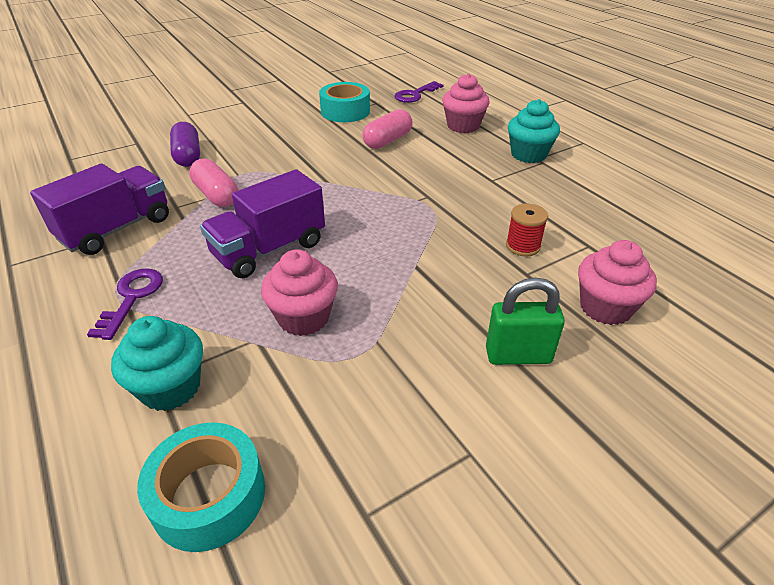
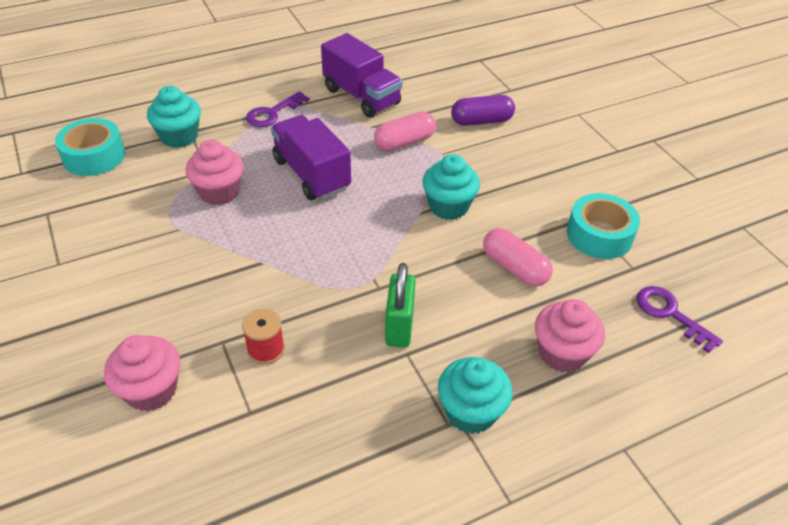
camera: 95 degrees right, 5 degrees up
purple key [87,268,163,340] -> purple key turned 120 degrees clockwise [246,91,310,127]
green padlock [486,278,565,365] -> green padlock moved to [385,263,416,348]
none -> turquoise cupcake [422,154,480,220]

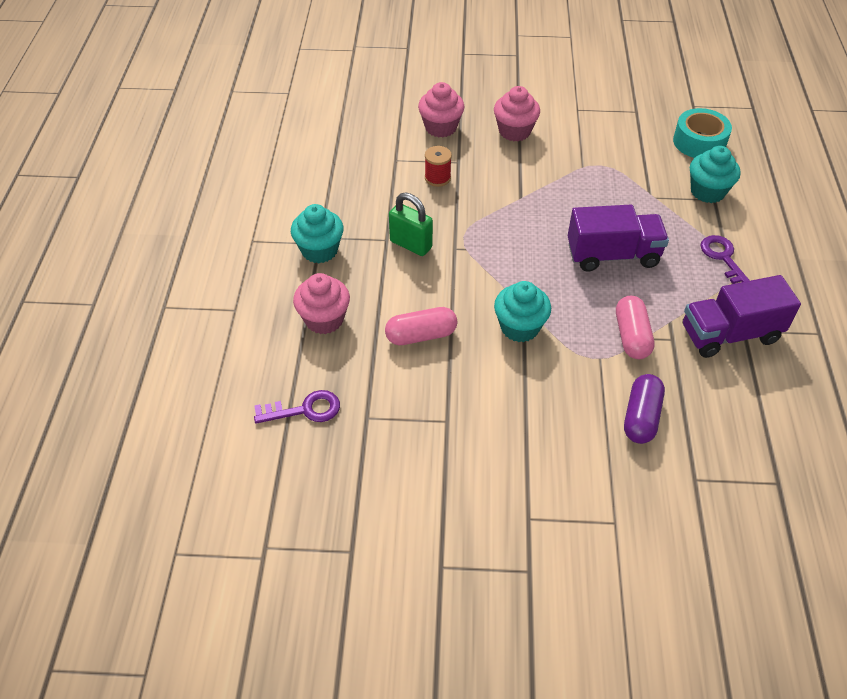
camera: 120 degrees right, 5 degrees up
pink cupcake [186,140,244,205] -> pink cupcake moved to [494,86,540,141]
turquoise tape [567,193,640,259] -> none

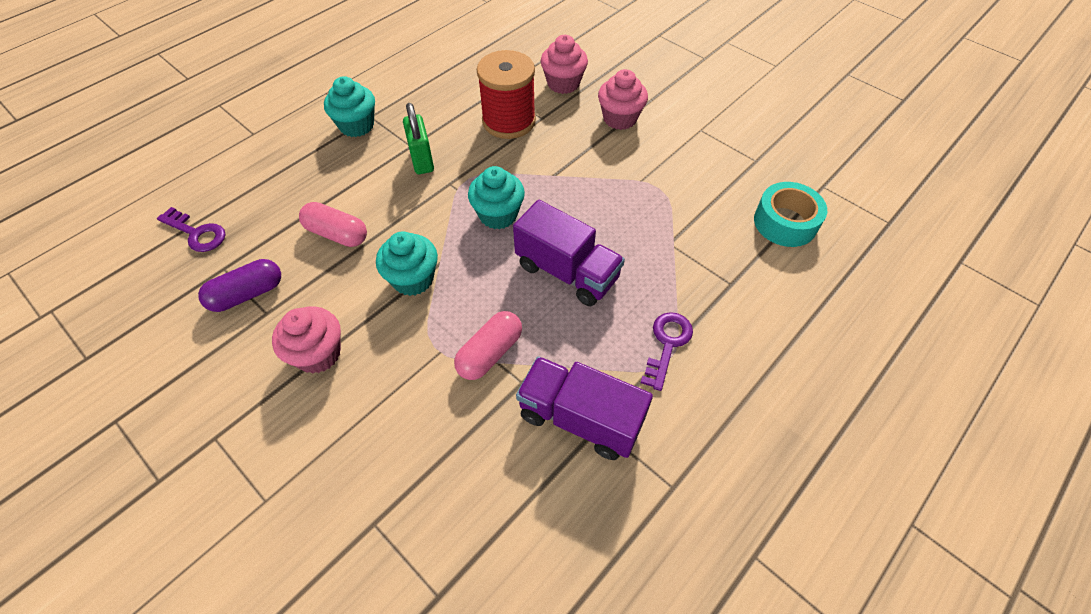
camera: 40 degrees right, 5 degrees up
pink cupcake [293,273,350,334] -> pink cupcake moved to [272,306,341,374]
red spool [425,146,452,187] -> red spool [477,50,536,139], size x2.01
purple capsule [624,374,665,444] -> purple capsule moved to [198,259,281,312]
turquoise cupcake [690,146,741,203] -> turquoise cupcake moved to [468,166,525,229]

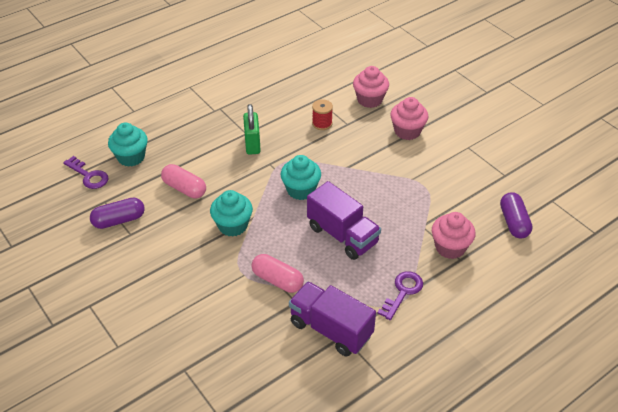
camera: 10 degrees right, 10 degrees down
pink cupcake [272,306,341,374] -> pink cupcake moved to [432,212,476,259]
turquoise cupcake [324,76,375,137] -> turquoise cupcake moved to [108,122,148,167]
pink capsule [454,311,522,380] -> pink capsule turned 75 degrees clockwise [251,254,304,293]
red spool [477,50,536,139] -> red spool [312,99,333,130], size x0.50
turquoise tape [754,182,827,247] -> purple capsule [500,192,532,239]

